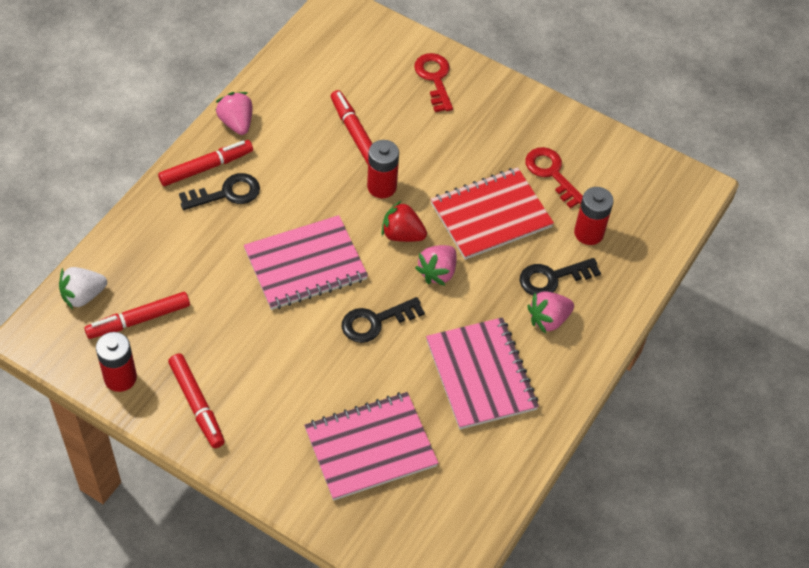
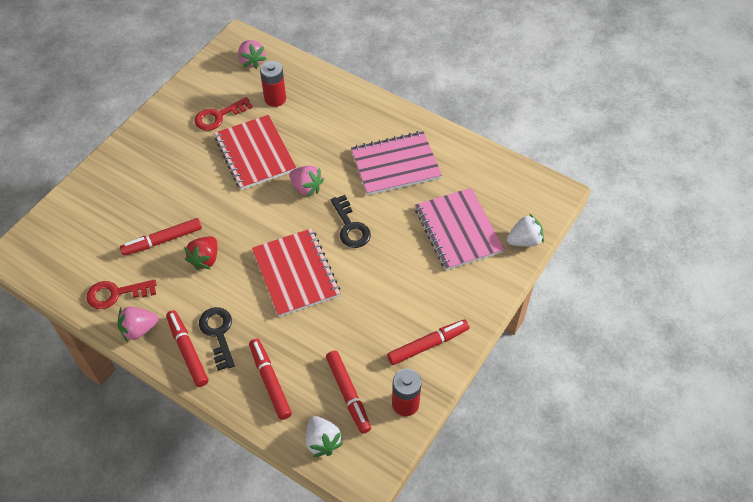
camera: 85 degrees left, 0 degrees up
pink notebook [244,215,368,310] -> red notebook [252,228,340,317]
red battery [367,140,399,198] -> none
red strawberry [381,201,427,242] -> red strawberry moved to [184,236,217,270]
red key [414,53,453,112] -> red key moved to [87,279,156,309]
black key [520,258,601,296] -> none
pink strawberry [527,291,574,334] -> pink strawberry moved to [238,40,267,69]
none -> red marker [249,339,292,420]
none -> white strawberry [507,213,544,247]

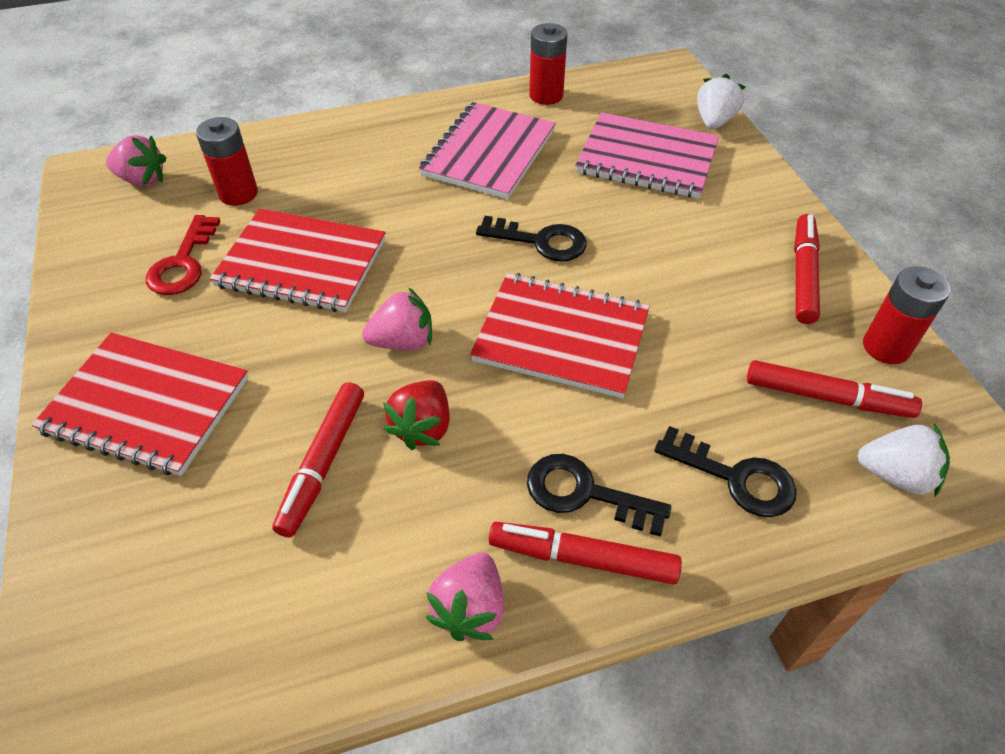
camera: 50 degrees left, 5 degrees down
red key [87,279,156,309] -> none
red strawberry [184,236,217,270] -> red strawberry turned 45 degrees clockwise [383,380,450,450]
red marker [249,339,292,420] -> black key [654,426,796,517]
pink strawberry [289,166,324,197] -> pink strawberry moved to [362,287,432,350]
none -> red notebook [32,332,249,476]
none -> red battery [529,23,567,105]

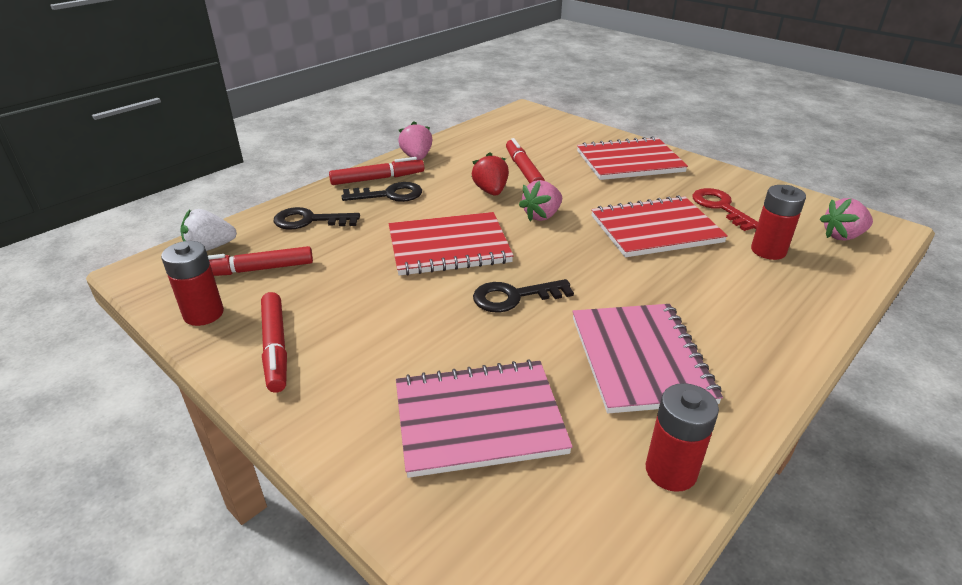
camera: 150 degrees right, 15 degrees down
white strawberry [697,74,745,129] -> none

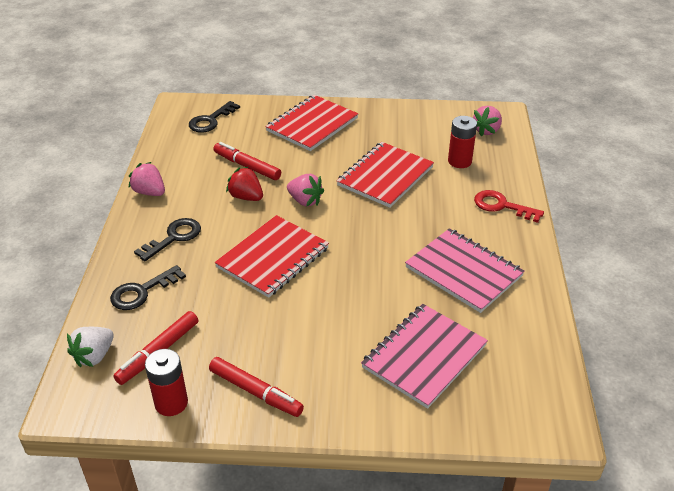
camera: 40 degrees left, 5 degrees up
red marker [329,157,424,185] -> none
black key [473,279,574,312] -> black key moved to [189,101,240,132]
pink strawberry [519,180,562,221] -> pink strawberry turned 60 degrees counterclockwise [287,174,324,207]
red battery [646,383,719,492] -> none
red key [692,188,758,231] -> red key moved to [474,190,544,223]

